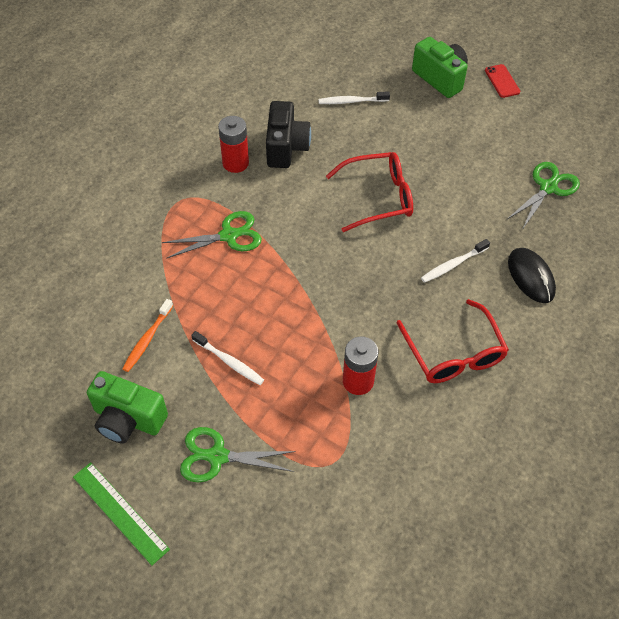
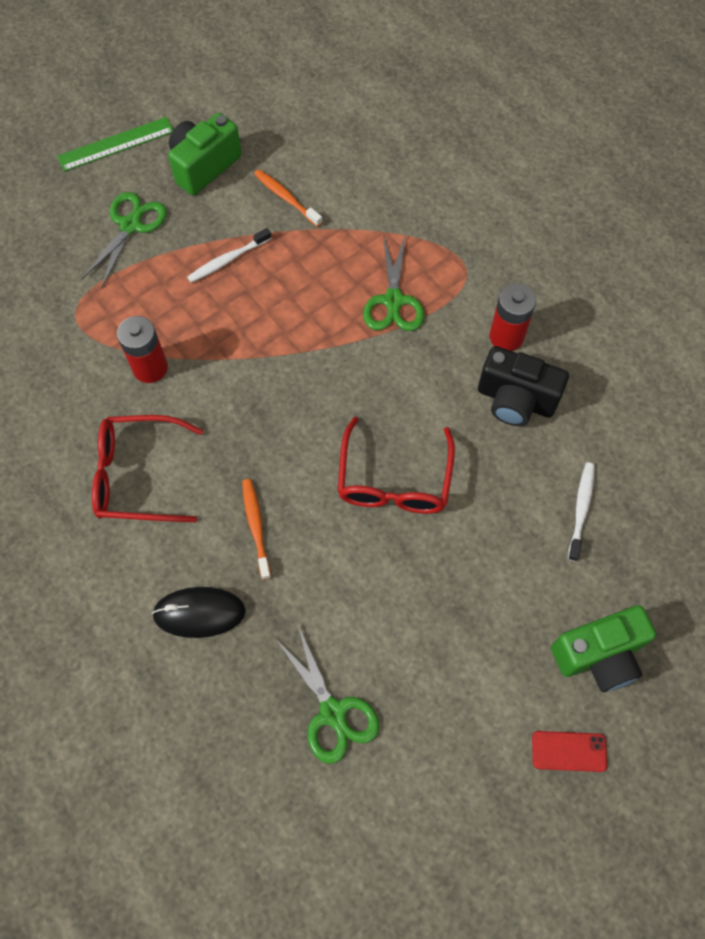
camera: 110 degrees right, 10 degrees up
white toothbrush [421,239,490,283] -> orange toothbrush [242,479,271,580]

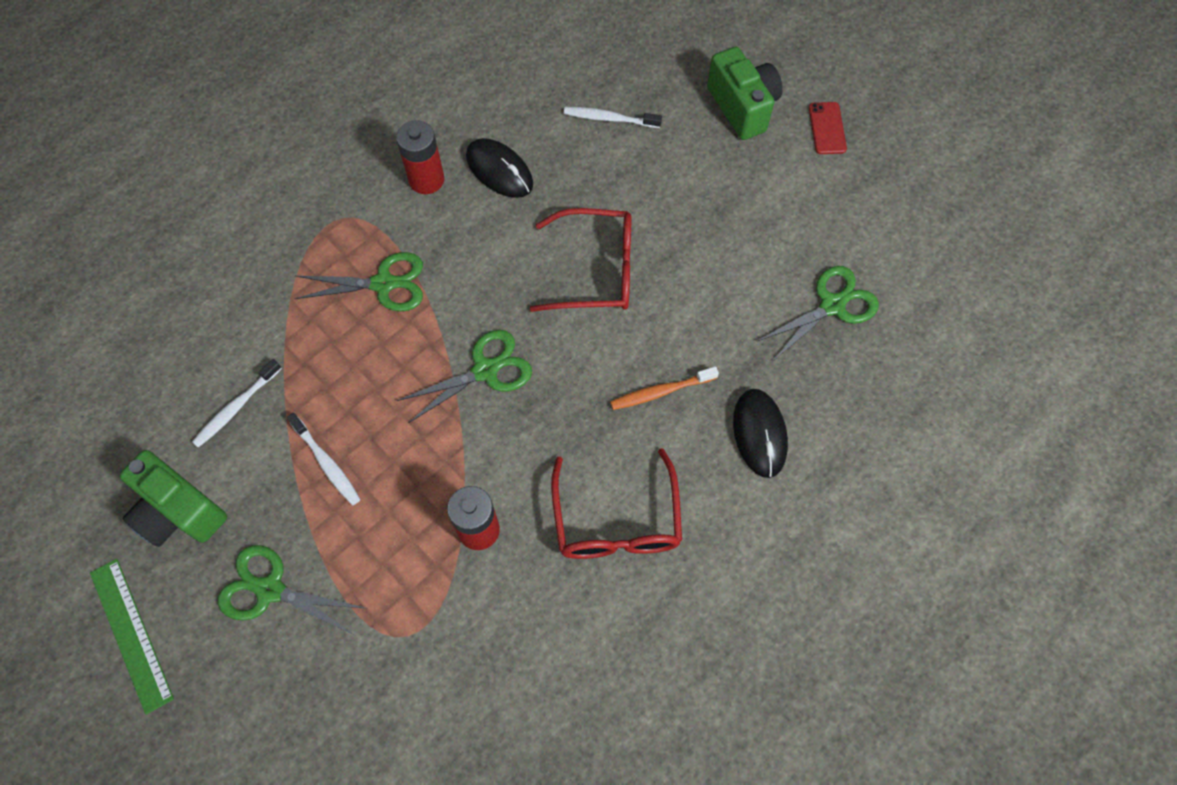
camera: 95 degrees left, 0 degrees up
orange toothbrush [254,169,322,227] -> white toothbrush [192,359,282,448]
black camera [478,346,569,426] -> black mouse [466,138,533,198]
none -> green scissors [397,330,532,423]

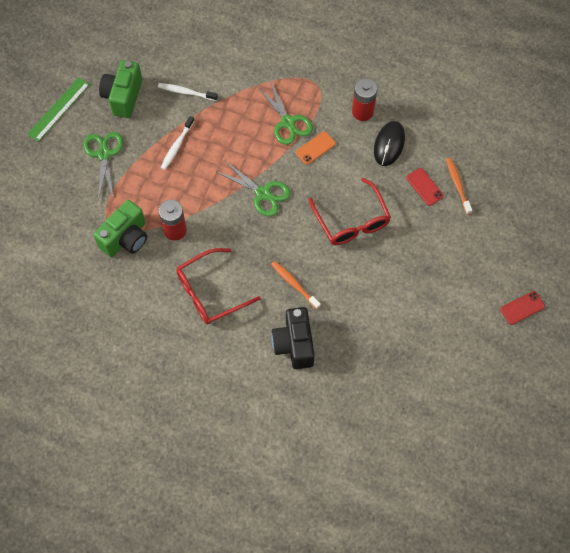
camera: 65 degrees right, 0 degrees up
white toothbrush [564,107,662,128] -> orange toothbrush [446,158,472,215]
green camera [707,47,783,140] -> green camera moved to [94,200,147,257]
black mouse [733,389,788,478] -> black camera [271,307,315,369]
green scissors [758,266,879,361] -> none
none -> orange phone [296,131,336,165]
none -> red phone [406,168,444,206]

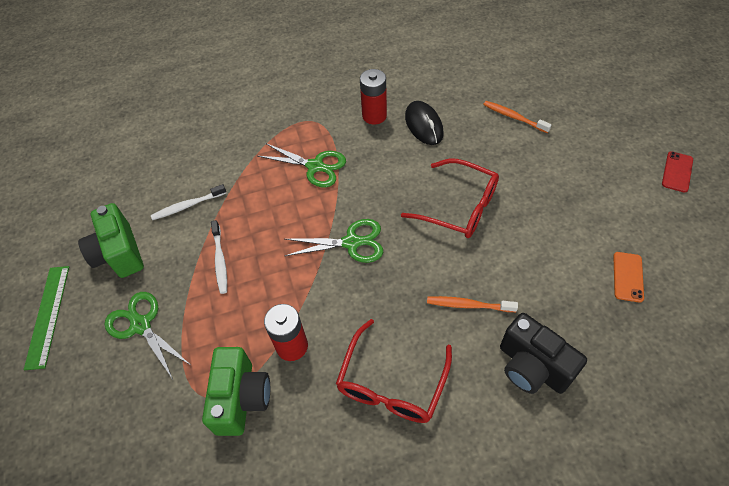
camera: 35 degrees left, 10 degrees down
orange phone [296,131,336,165] -> orange phone moved to [613,252,644,303]
red phone [406,168,444,206] -> none

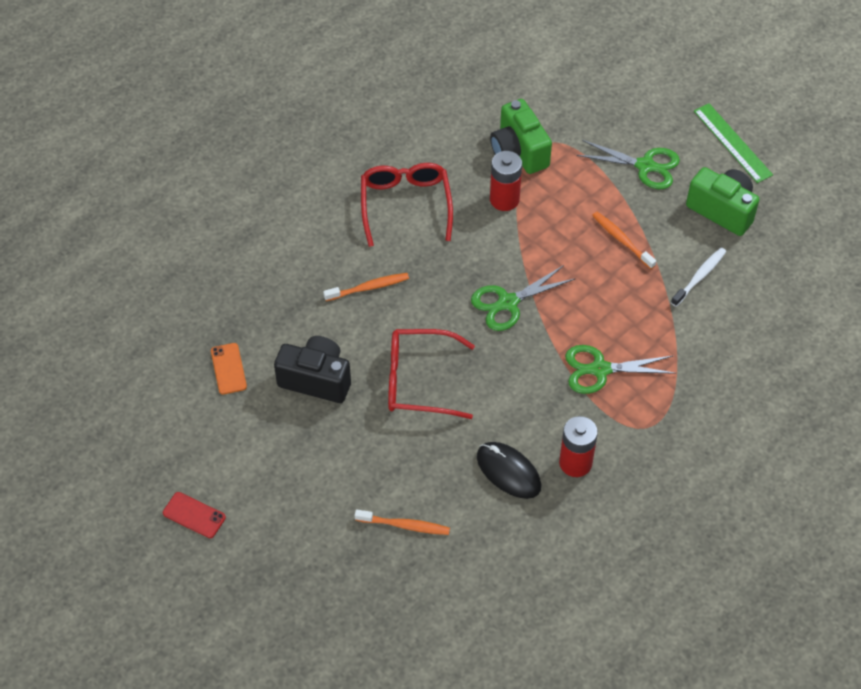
camera: 150 degrees right, 0 degrees up
white toothbrush [211,220,227,294] -> orange toothbrush [592,212,656,269]
black camera [500,313,587,394] -> black camera moved to [274,336,351,403]
red phone [662,151,693,193] -> red phone turned 60 degrees counterclockwise [163,492,226,538]

